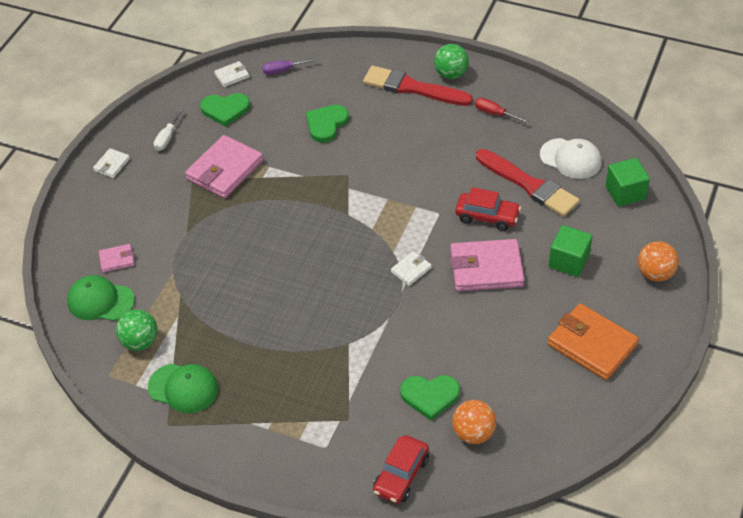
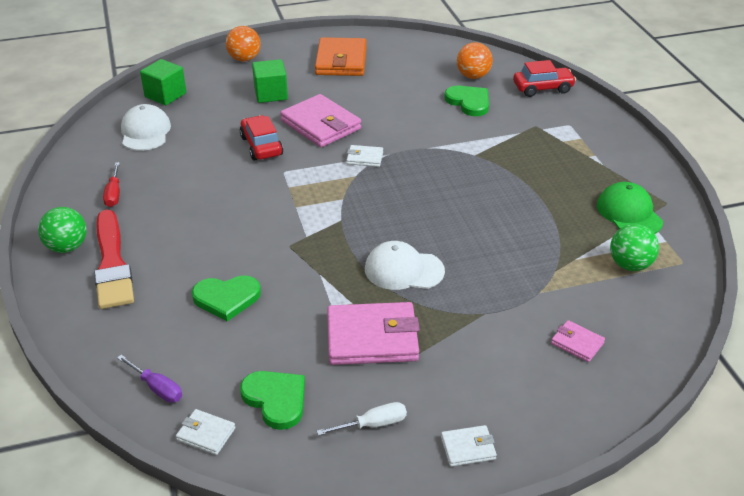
camera: 130 degrees left, 10 degrees down
green cap [67,275,135,321] -> none
red brush [476,149,580,217] -> none
none -> white cap [365,241,445,290]

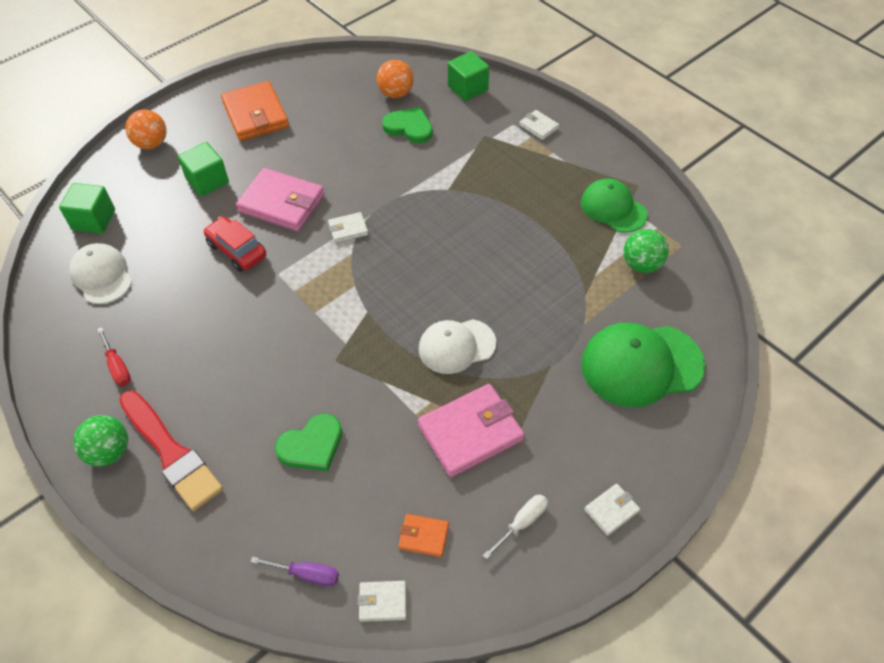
camera: 25 degrees left, 15 degrees up
green heart [240,371,305,430] -> orange wallet [398,514,449,557]
red car [513,60,576,97] -> green cube [448,51,489,101]
pink wallet [551,320,605,362] -> green cap [581,322,705,408]
none -> white wallet [519,110,559,140]

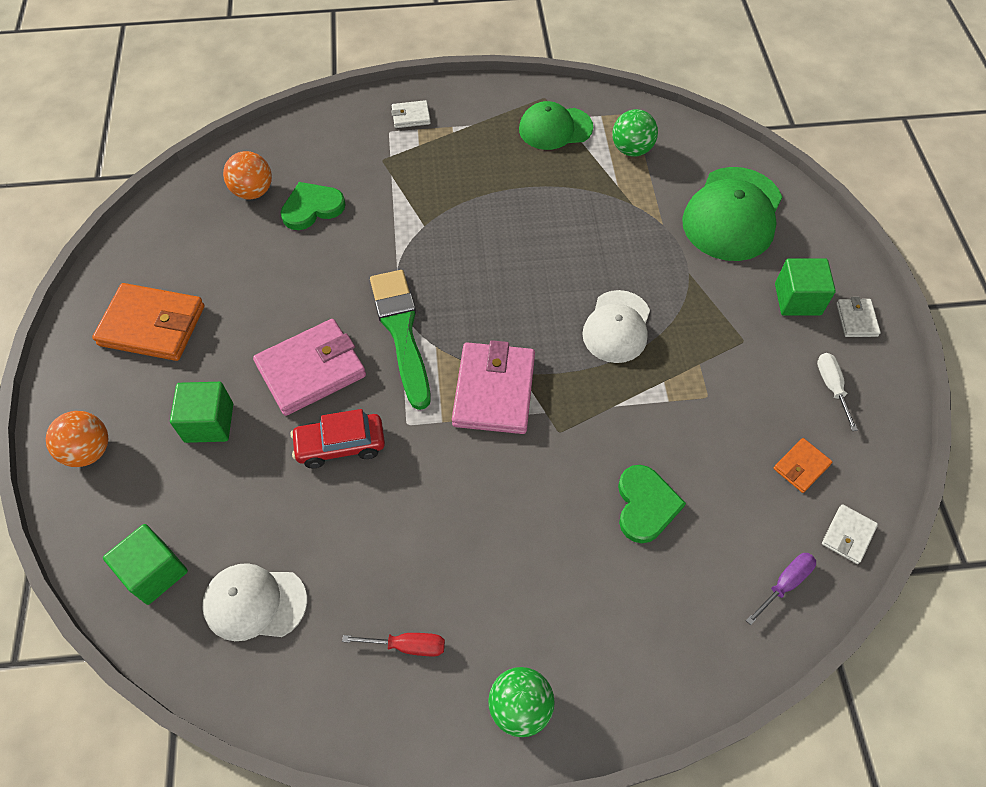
camera: 55 degrees left, 5 degrees up
red brush [119,390,223,511] -> none
white wallet [328,212,368,243] -> green brush [370,270,431,410]
pink wallet [418,384,524,478] -> pink wallet moved to [452,340,535,434]
green cube [448,51,489,101] -> green cube moved to [775,258,836,316]

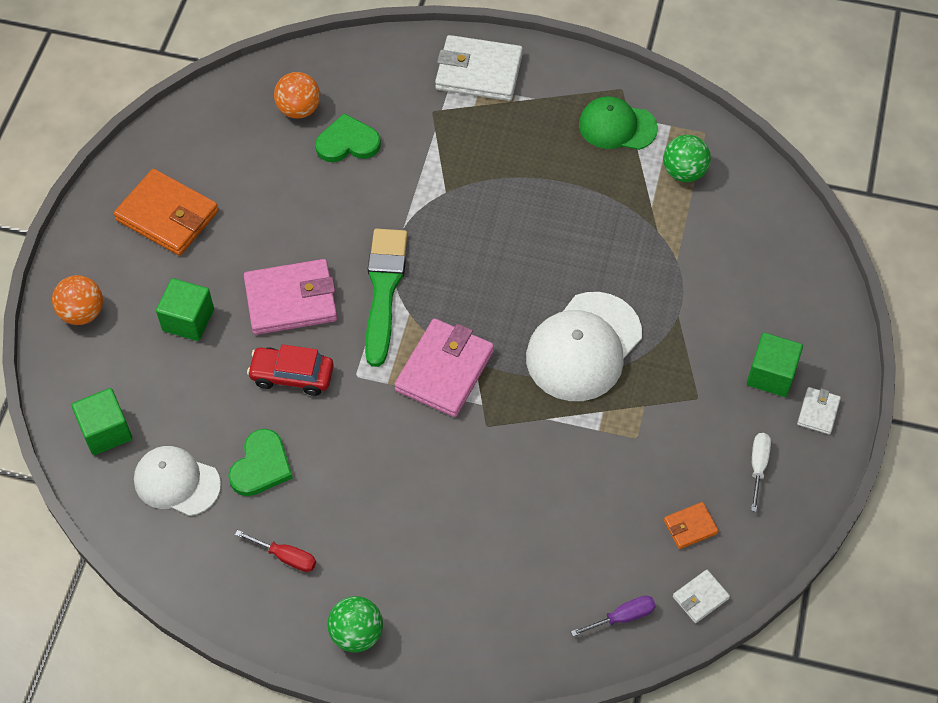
camera: 20 degrees right, 0 degrees up
white wallet [391,100,431,128] -> white wallet [435,35,523,101], size x2.06
white cap [582,290,650,363] -> white cap [526,292,642,401], size x1.53
green heart [618,465,686,543] -> green heart moved to [228,429,293,496]
green cap [682,167,782,261] -> none

